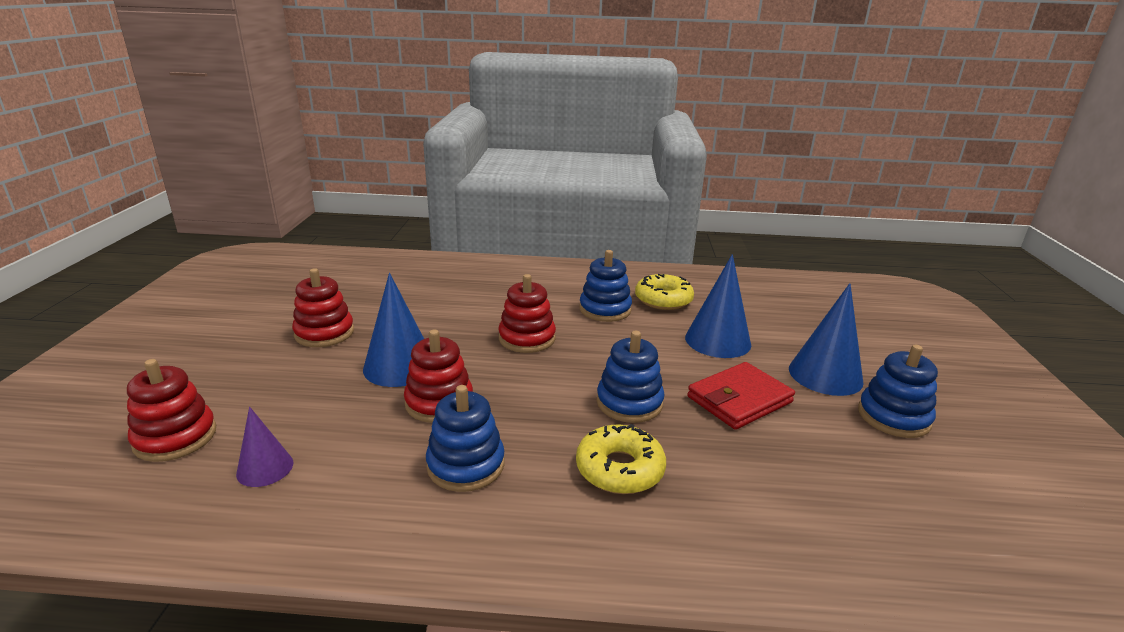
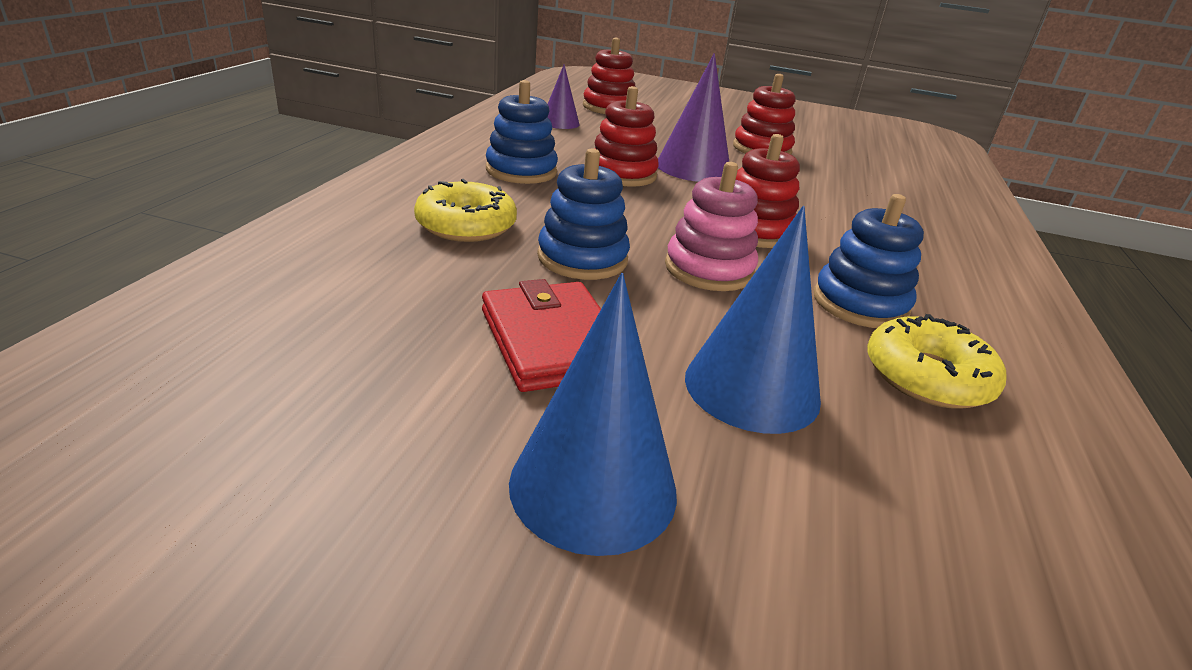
camera: 100 degrees right, 5 degrees up
blue cone [363,273,424,387] -> purple cone [658,53,729,182]
blue stacking toy [858,345,938,438] -> none
none -> pink stacking toy [665,162,758,291]

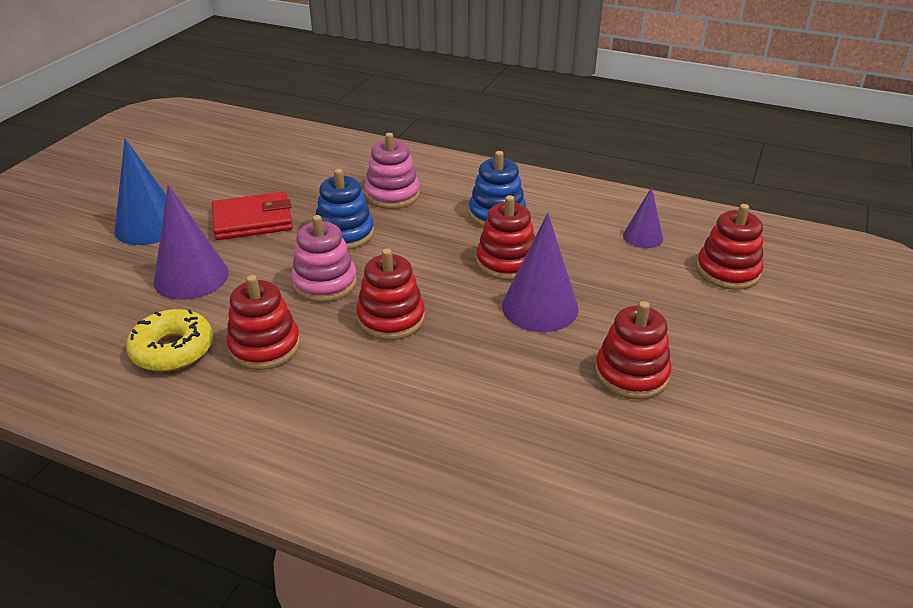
camera: 100 degrees right, 5 degrees up
yellow donut [414,179,517,242] -> pink stacking toy [364,133,420,209]
blue cone [685,206,821,434] -> purple cone [153,185,229,300]
blue stacking toy [814,194,924,328] -> red stacking toy [226,275,300,370]

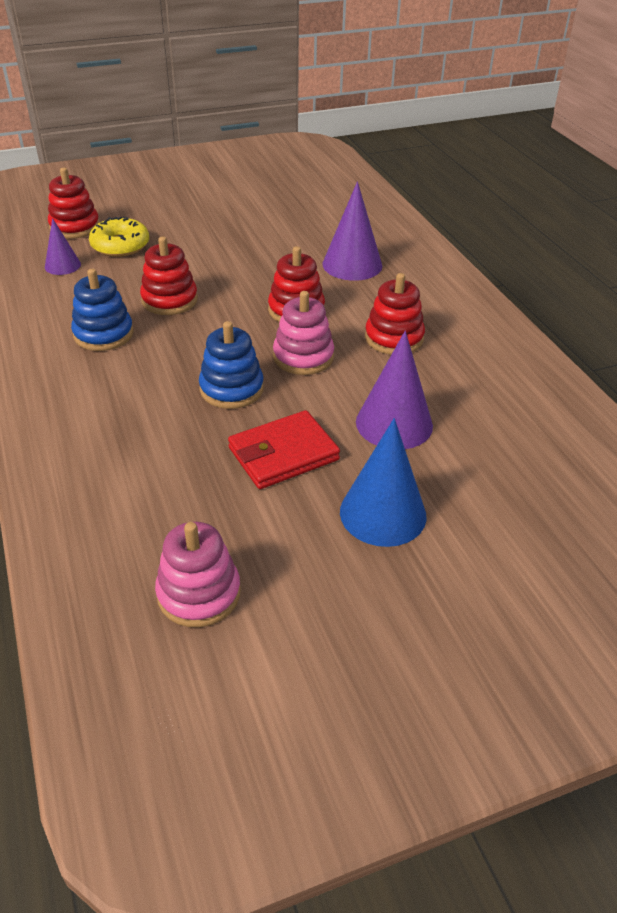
camera: 135 degrees left, 5 degrees up
yellow donut [126,309,213,372] -> yellow donut moved to [89,217,149,257]
red wallet [212,192,293,240] -> red wallet turned 60 degrees counterclockwise [228,410,340,489]
pink stacking toy [364,133,420,209] -> pink stacking toy moved to [155,522,241,627]
purple cone [502,213,579,332] -> purple cone moved to [322,181,382,281]
red stacking toy [595,301,672,399] -> none

